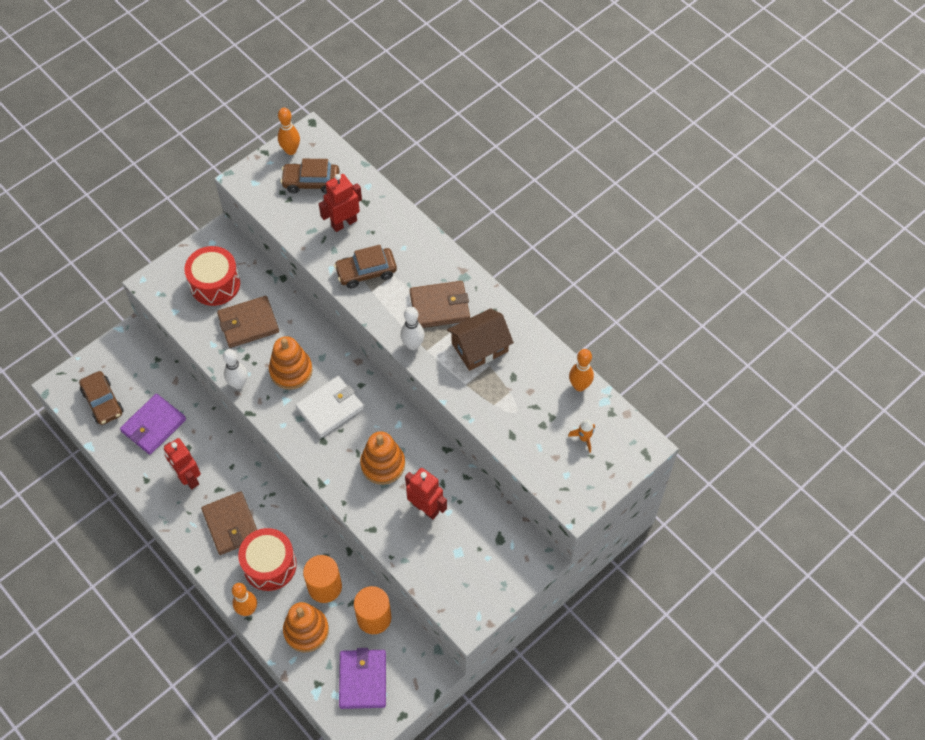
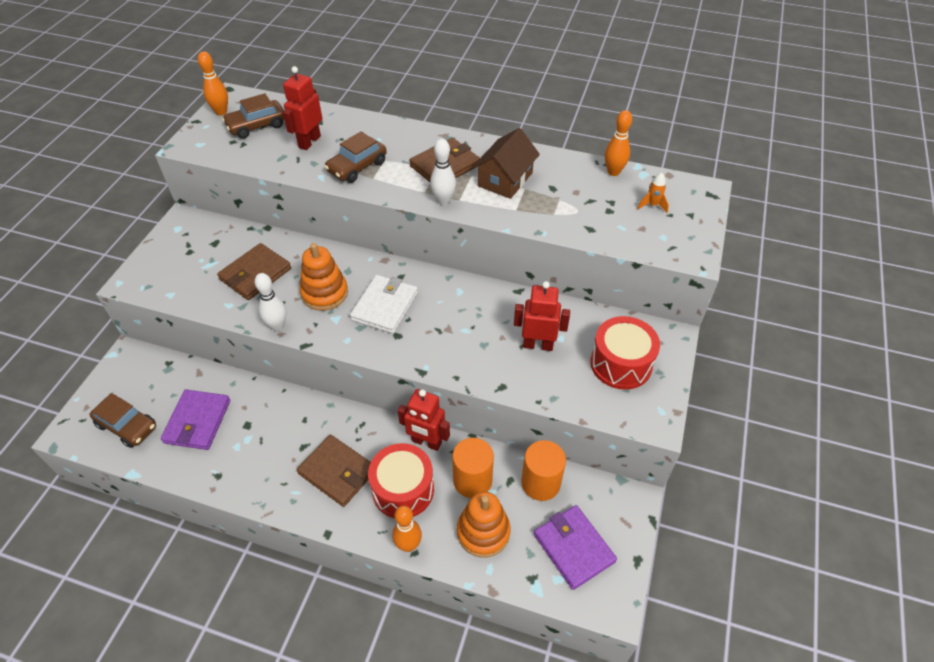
camera: 30 degrees left, 10 degrees down
red robot [164,438,201,490] -> red robot moved to [398,389,450,451]
red drum [184,246,240,306] -> red drum moved to [590,316,660,390]
orange stacking toy [360,432,405,485] -> none

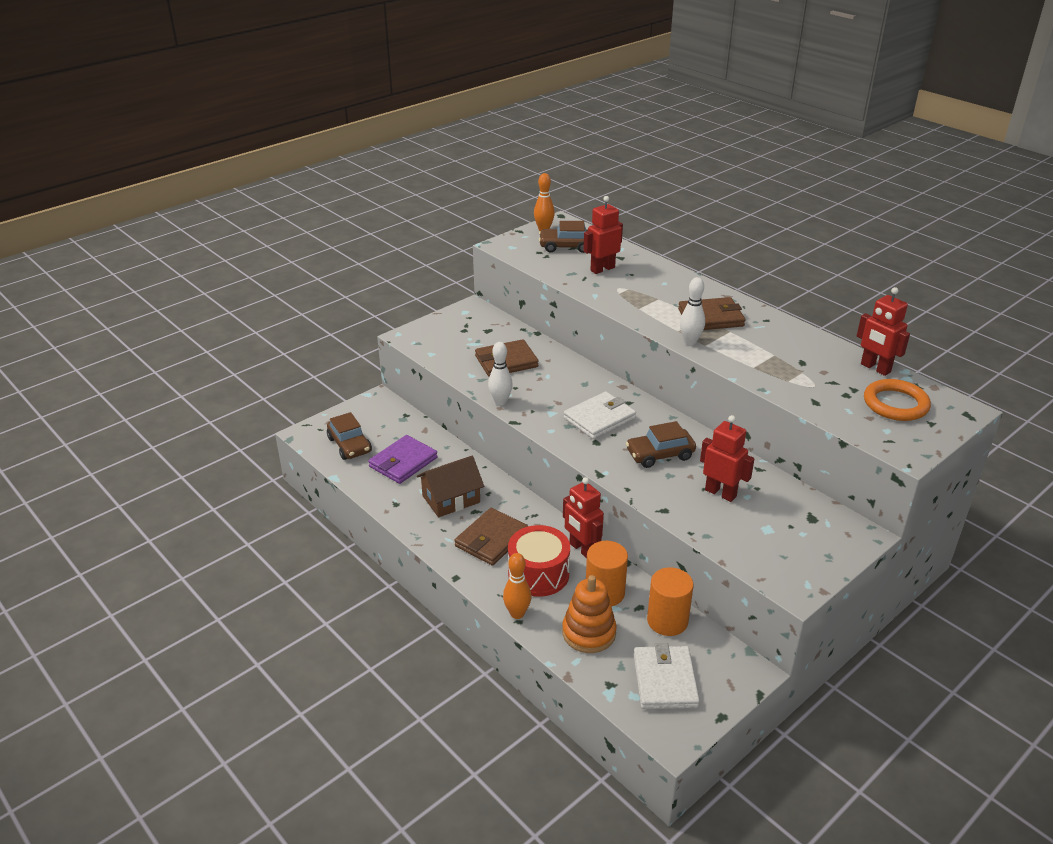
camera: 30 degrees right, 15 degrees down
brown wallet [297,435,371,507] -> brown wallet turned 60 degrees clockwise [455,508,528,566]
orange stacking toy [300,243,348,311] -> none
brown car [324,131,387,183] -> brown car moved to [626,421,696,468]
brown house [472,128,540,199] -> brown house moved to [417,456,484,517]
purple wallet [534,505,617,590] -> white wallet [634,643,700,709]
red drum [590,316,660,390] -> none
orange bowling pin [605,110,632,176] -> red robot [857,287,910,376]
orange rocket [637,172,669,213] -> orange ring [864,379,931,421]

